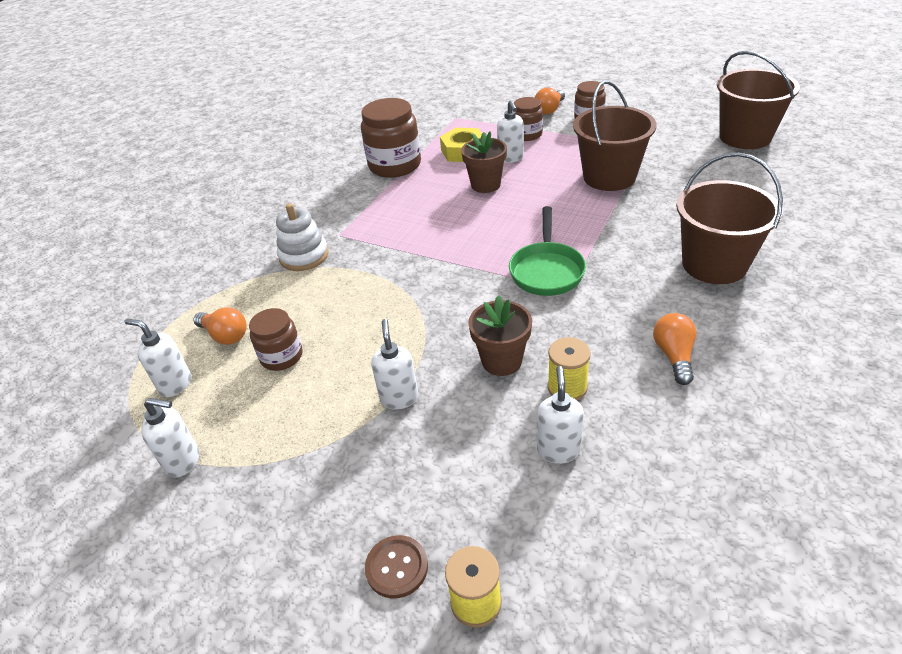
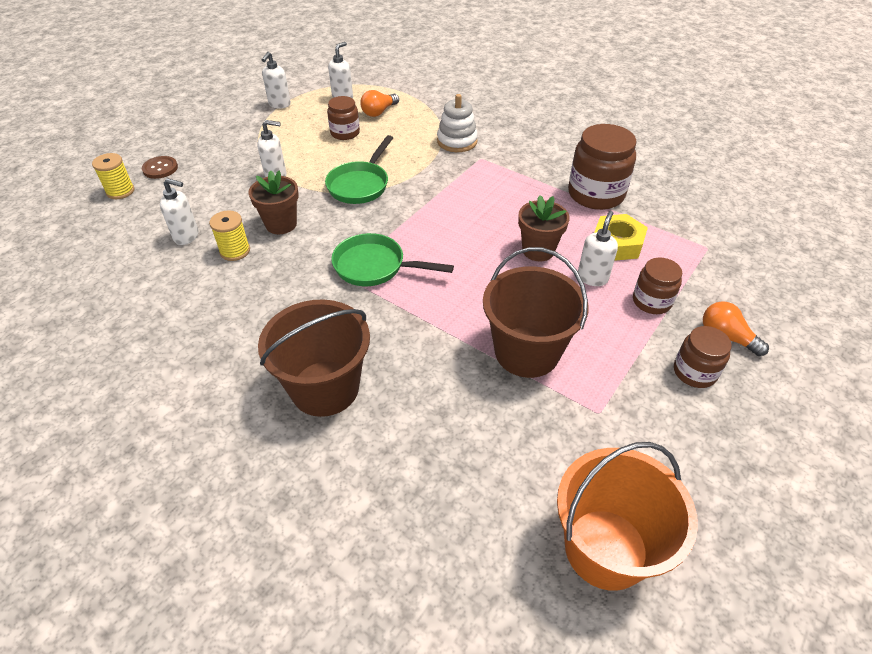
camera: 95 degrees right, 5 degrees up
white soap dispenser [497,100,524,163] -> white soap dispenser turned 120 degrees clockwise [578,211,618,286]
orange light bulb [653,313,697,385] -> none
brown bucket [717,51,800,149] -> orange bucket [557,442,698,591]
none -> green pan [325,135,393,204]

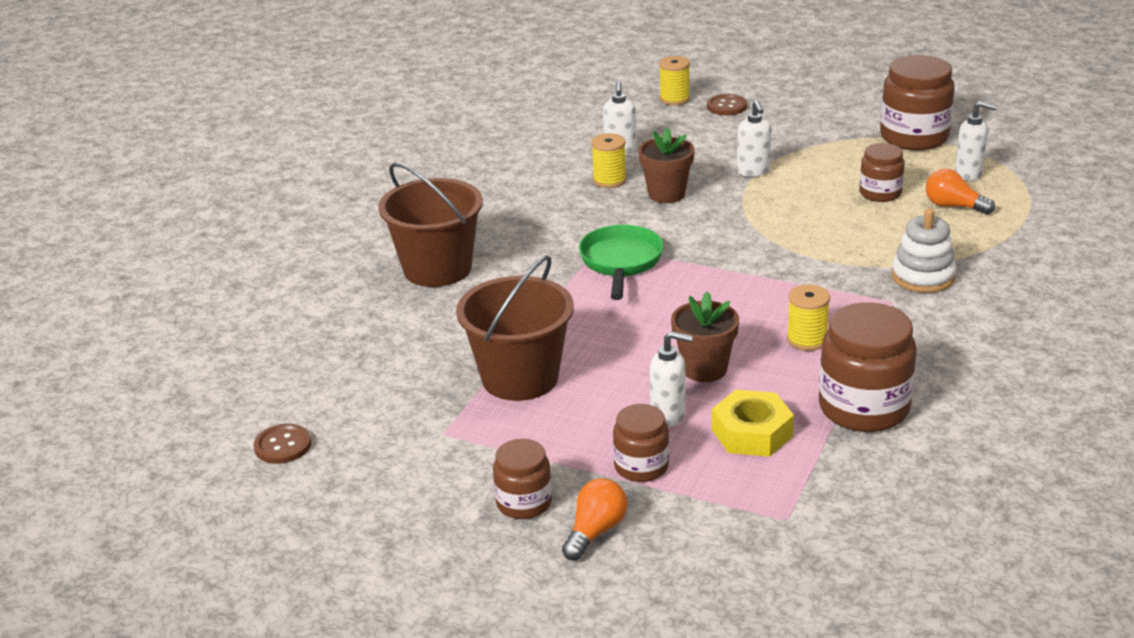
camera: 80 degrees right, 15 degrees down
white soap dispenser [262,52,291,109] -> brown jar [880,55,955,150]
green pan [325,135,393,204] -> none
orange bucket [557,442,698,591] -> brown button [254,424,311,464]
none -> yellow spool [787,284,830,351]

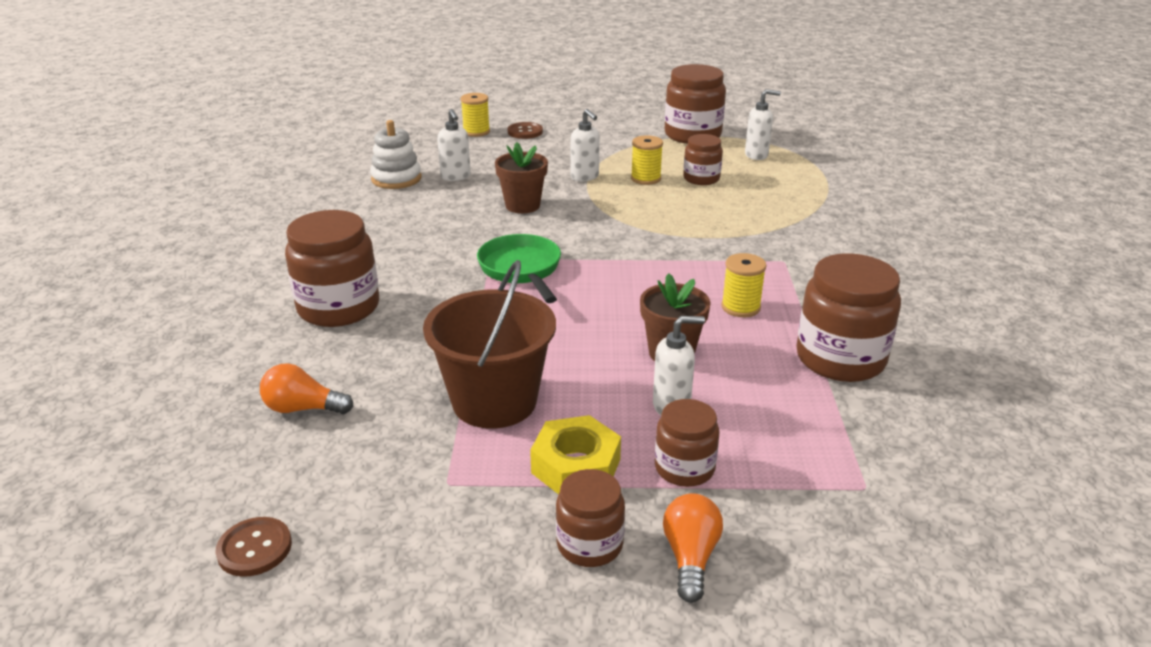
camera: 25 degrees left, 0 degrees up
brown bucket [378,163,483,287] -> brown jar [285,210,379,327]
yellow spool [591,133,627,188] -> yellow spool moved to [631,135,663,185]
yellow nut [712,390,794,457] -> yellow nut moved to [530,415,621,494]
white stacking toy [891,209,956,293] -> white stacking toy moved to [370,120,422,189]
orange light bulb [926,169,995,215] -> orange light bulb moved to [260,363,353,414]

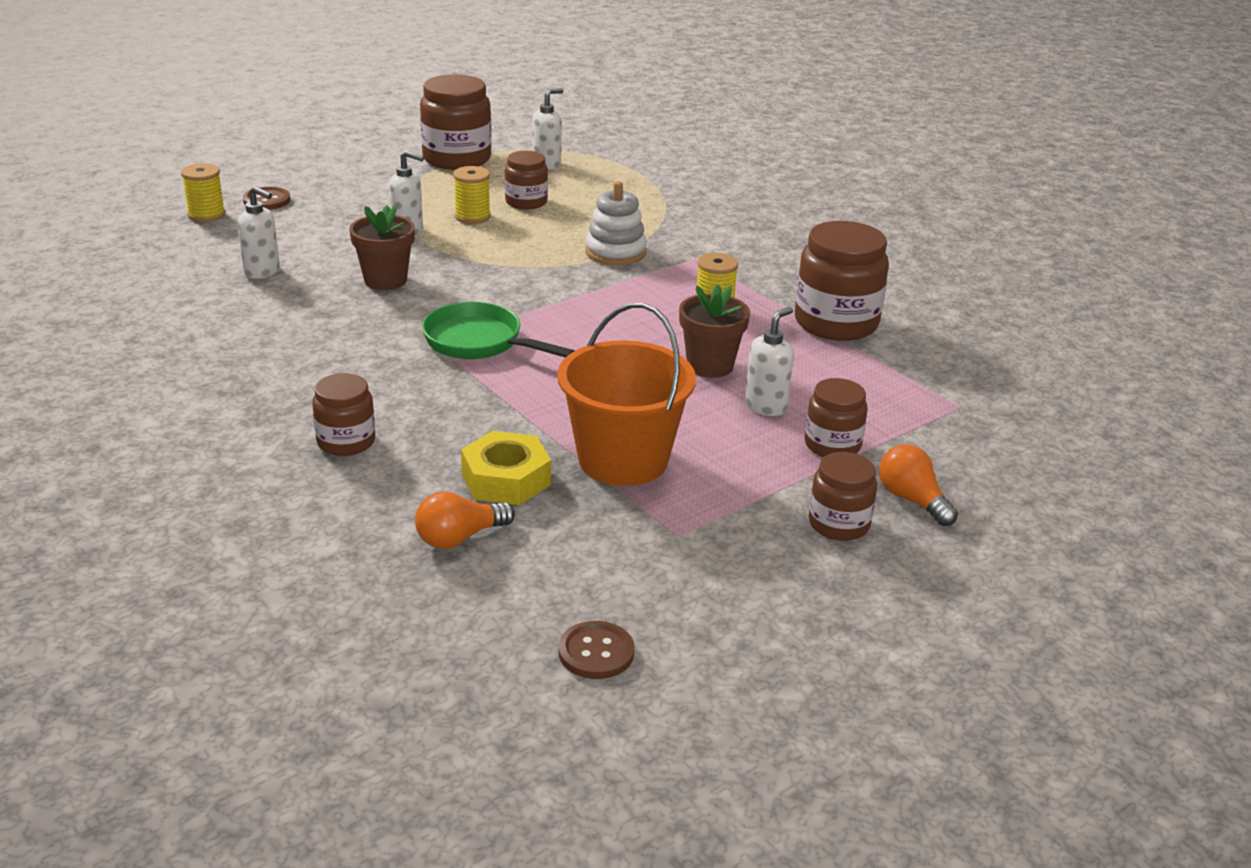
camera: 40 degrees left, 0 degrees up
brown jar [285,210,379,327] -> brown jar [312,373,375,456], size x0.58
white stacking toy [370,120,422,189] -> white stacking toy moved to [585,181,647,265]
brown bucket [423,260,556,429] -> orange bucket [557,303,696,486]
yellow nut [530,415,621,494] -> yellow nut moved to [461,431,551,505]

